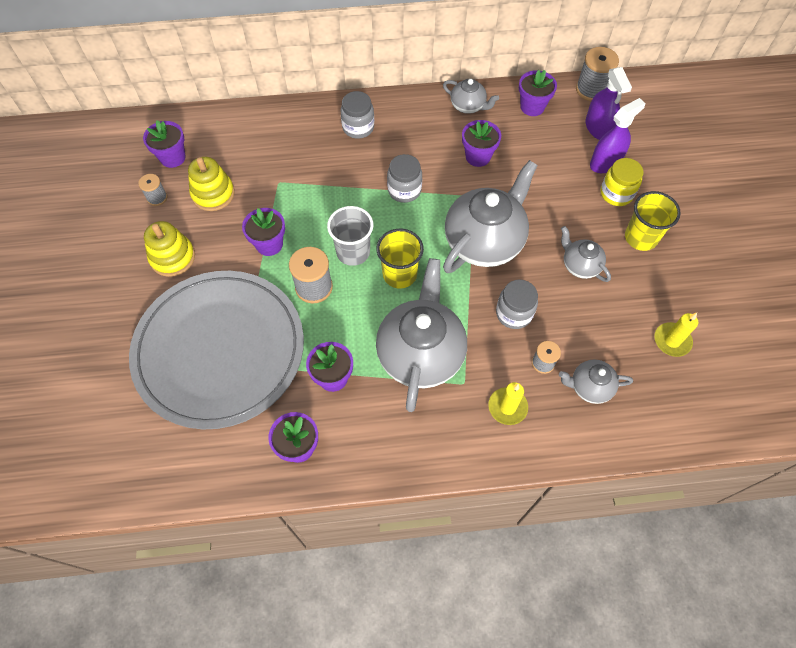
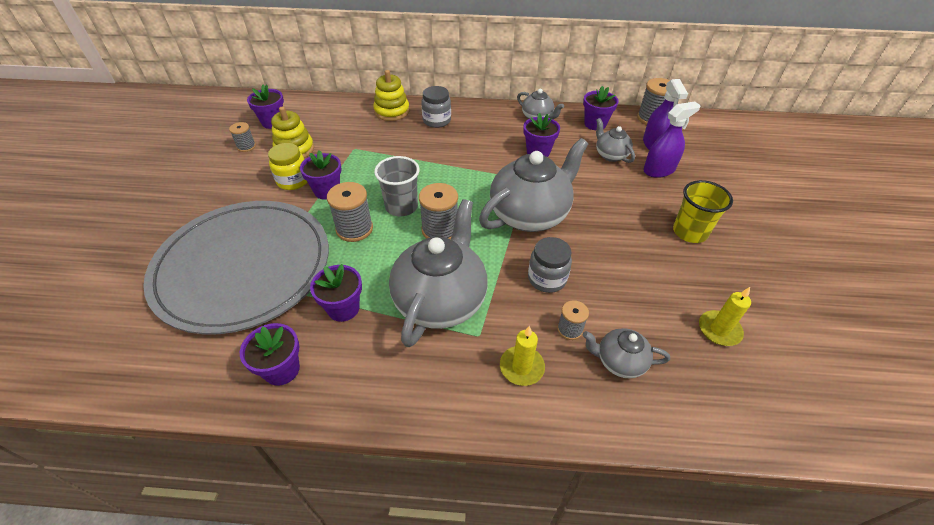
camera: 10 degrees right, 15 degrees down
yellow stacking toy [144,221,195,277] -> yellow stacking toy moved to [373,70,410,121]
yellow cup [376,229,424,289] -> grey spool [419,183,458,239]
grey jar [387,154,422,203] -> none
grey teapot [561,226,611,282] -> grey teapot moved to [596,118,635,163]
yellow jar [601,158,644,206] -> yellow jar moved to [268,143,307,190]

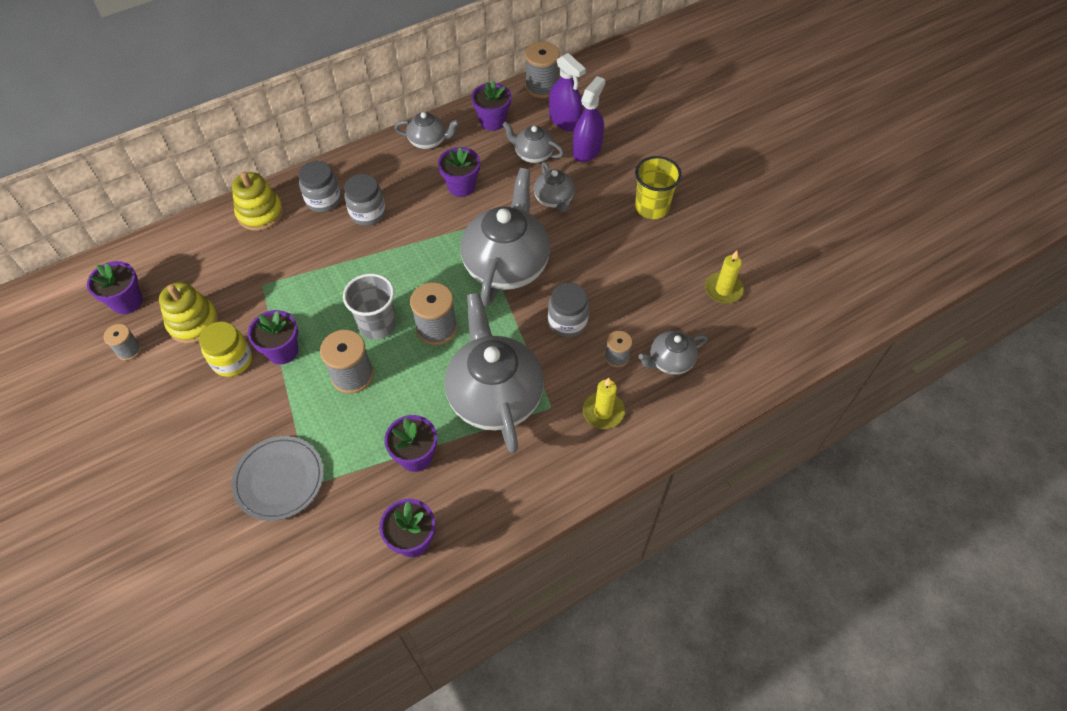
camera: 35 degrees left, 10 degrees up
grey plate [143,201,329,335] -> grey plate [232,436,324,521], size x0.46
none -> grey jar [344,174,386,226]
none -> grey teapot [534,162,575,212]

